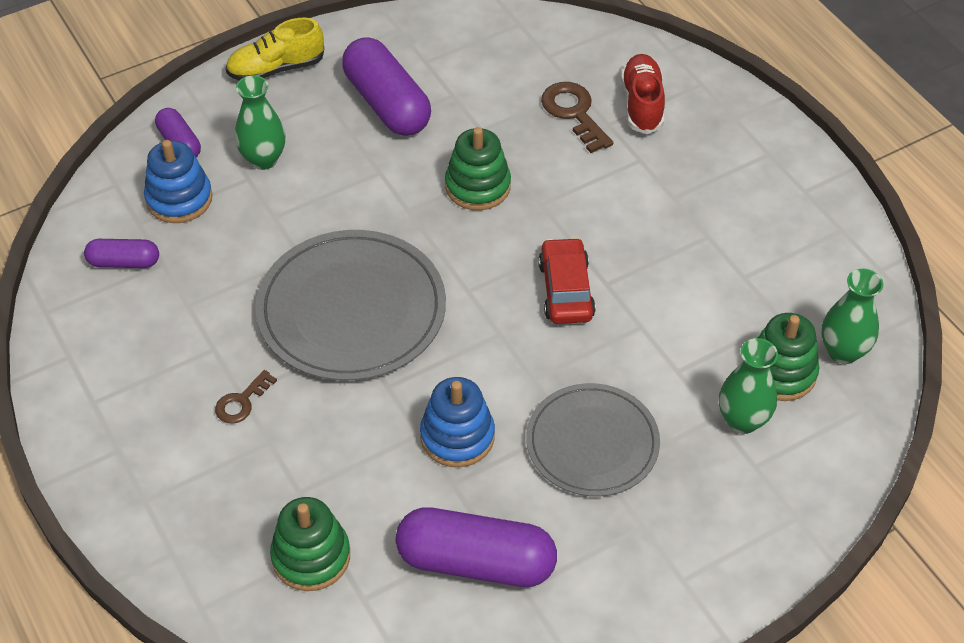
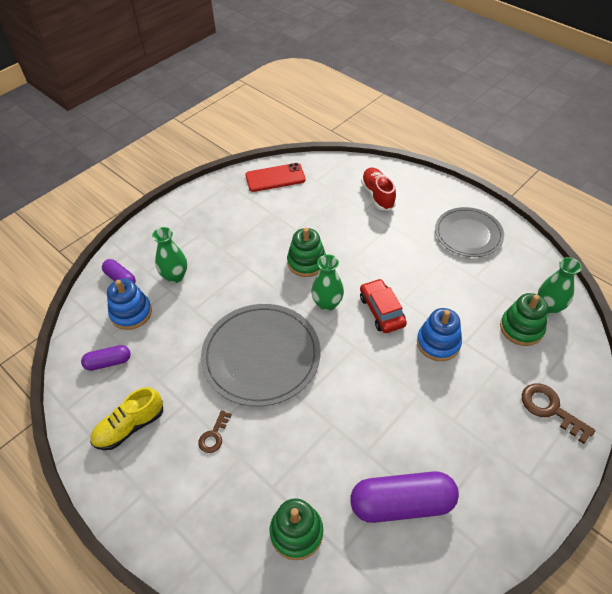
camera: 15 degrees left, 0 degrees up
yellow shoe [226,18,324,81] -> yellow shoe moved to [90,387,163,450]
purple capsule [342,37,431,136] -> none
blue stacking toy [420,377,495,467] -> blue stacking toy moved to [417,308,462,361]
grey plate [526,383,660,497] -> grey plate moved to [435,207,504,257]
brown key [541,82,613,153] -> brown key moved to [522,384,595,444]
green vase [719,338,778,434] -> green vase moved to [311,254,344,311]
none -> red phone [245,163,306,192]

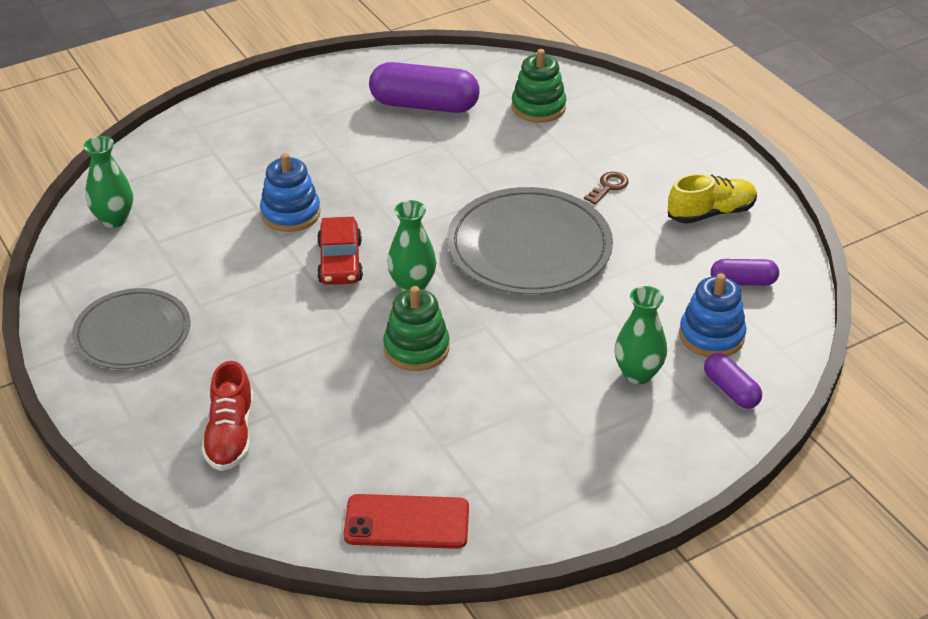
camera: 165 degrees left, 10 degrees down
green stacking toy [500,293,548,346] -> none
brown key [522,384,595,444] -> none

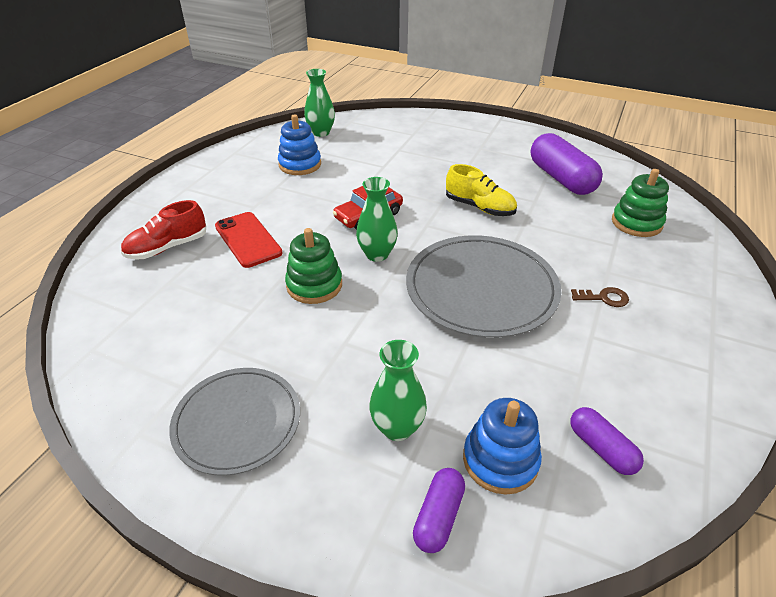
camera: 55 degrees right, 0 degrees up
grey plate [72,288,190,369] -> grey plate moved to [169,368,300,476]
blue stacking toy [260,153,321,232] -> blue stacking toy moved to [278,114,321,175]
red phone [343,494,469,549] -> red phone moved to [215,212,283,268]
yellow shoe [668,173,757,224] -> yellow shoe moved to [446,164,517,216]

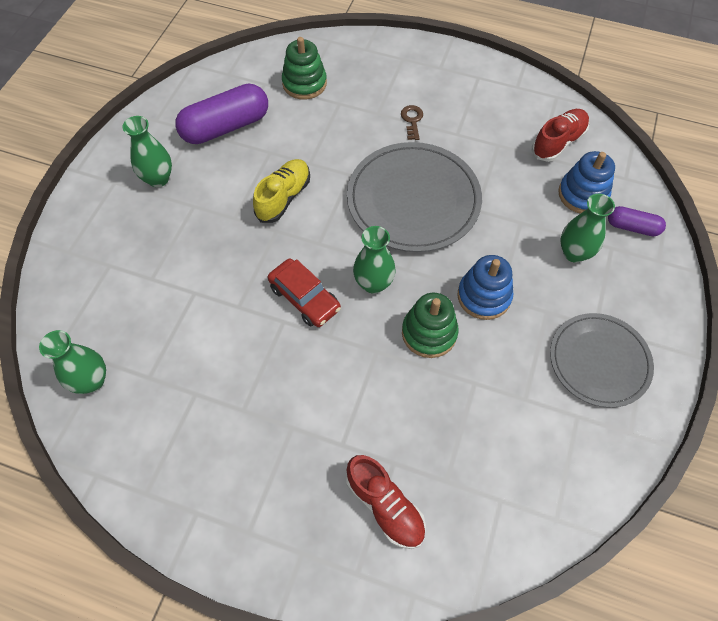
camera: 95 degrees left, 20 degrees up
red phone [215,212,283,268] -> none
blue stacking toy [278,114,321,175] -> blue stacking toy moved to [457,255,514,320]
purple capsule [570,407,644,475] -> red shoe [532,109,589,162]
none -> green vase [122,116,172,187]

